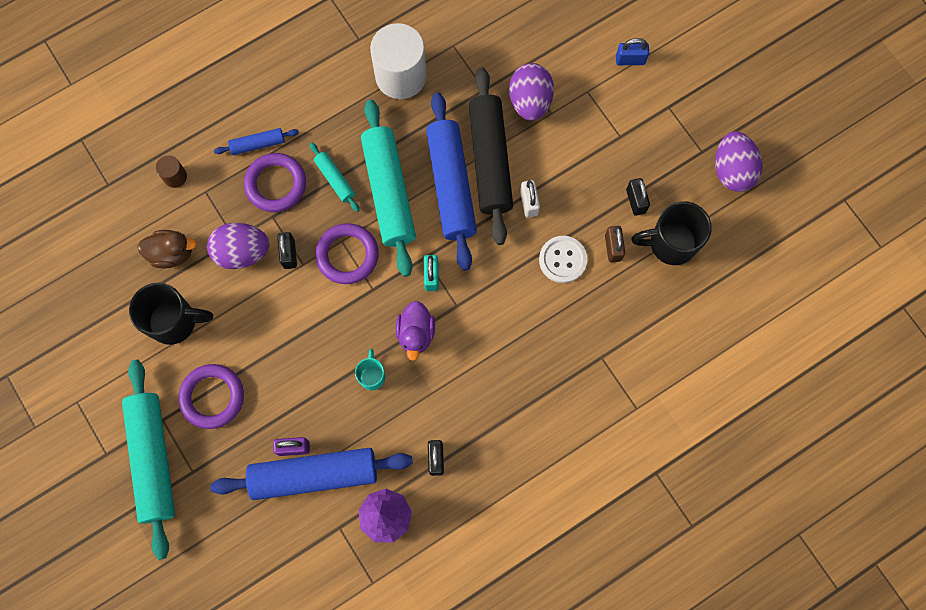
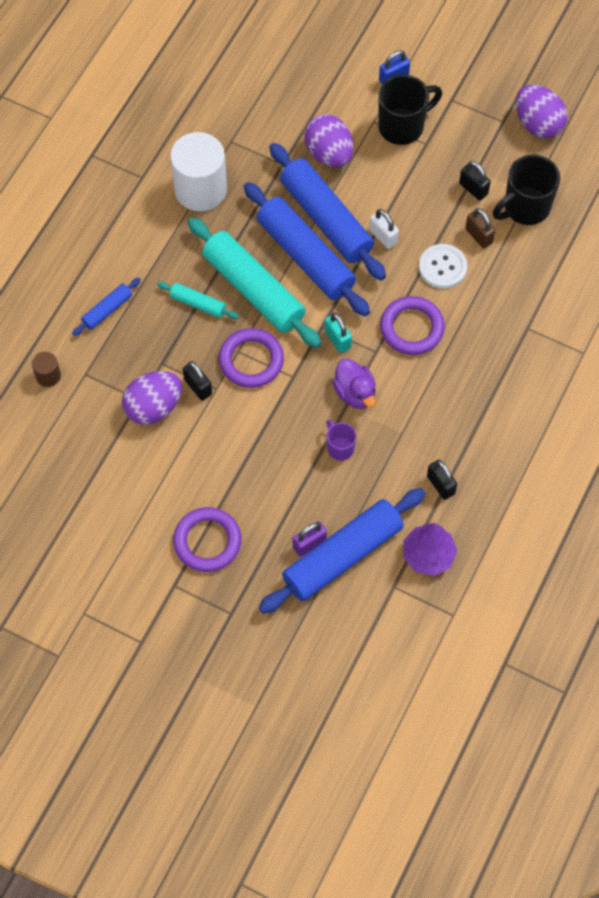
camera: 30 degrees left, 10 degrees down
turquoise rolling pin [122,360,175,560] -> none
black mug [129,283,213,345] -> black mug moved to [378,75,442,145]
brown duck [137,230,197,268] -> none
purple ring [244,153,306,212] -> purple ring moved to [380,296,445,355]
turquoise mug [355,349,385,390] -> purple mug [326,420,356,461]
black rolling pin [469,67,513,245] -> blue rolling pin [269,143,386,280]

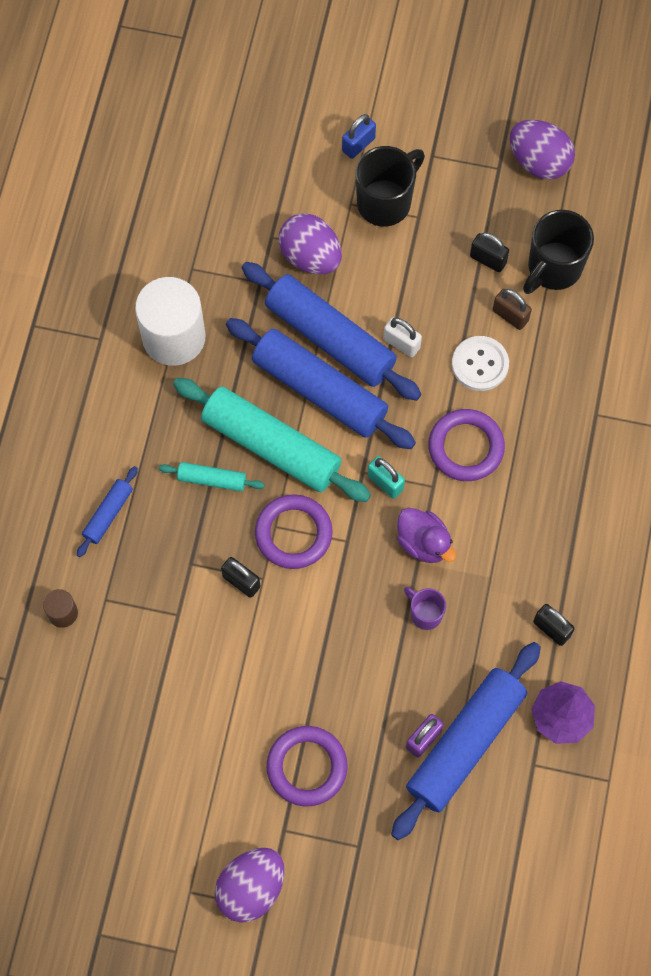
camera: 15 degrees left, 5 degrees up
purple egg [122,371,182,425] -> purple egg moved to [215,848,284,923]

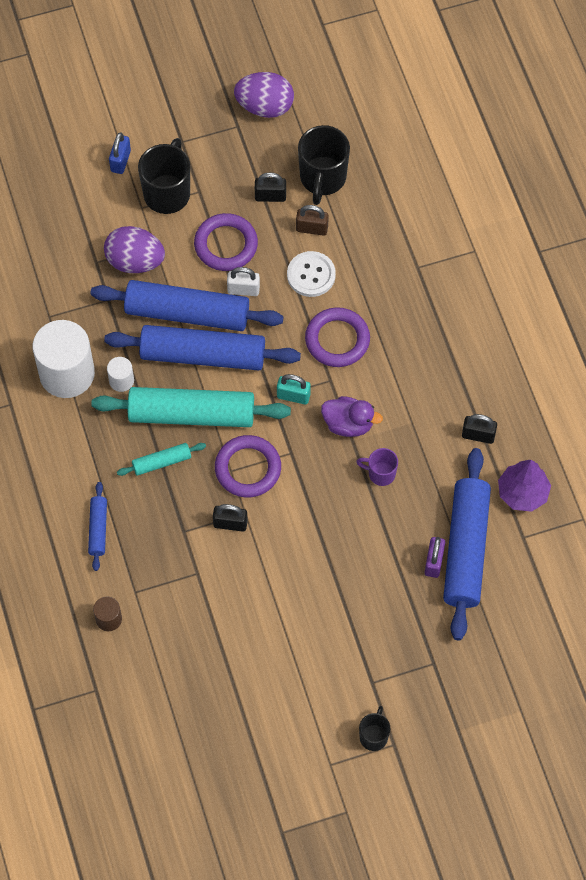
camera: 30 degrees left, 5 degrees down
purple egg [215,848,284,923] -> black mug [359,706,390,751]
purple ring [266,726,348,807] -> purple ring moved to [194,213,258,271]
none -> white cylinder [107,357,134,392]

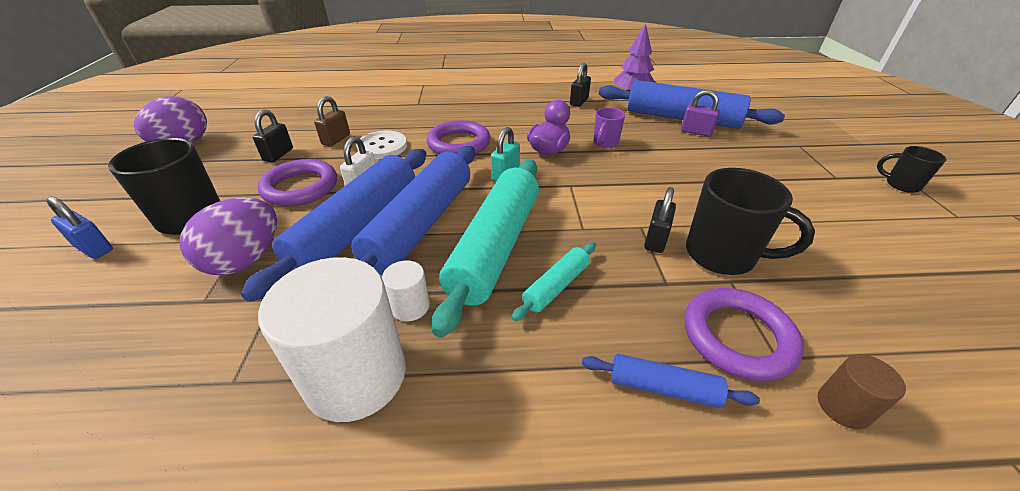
camera: 75 degrees left, 25 degrees down
turquoise rolling pin [117,443,206,476] -> turquoise rolling pin turned 45 degrees clockwise [512,242,596,321]
purple ring [215,435,281,498] -> purple ring moved to [685,288,804,381]
black mug [298,125,350,205] -> black mug moved to [686,168,815,275]

